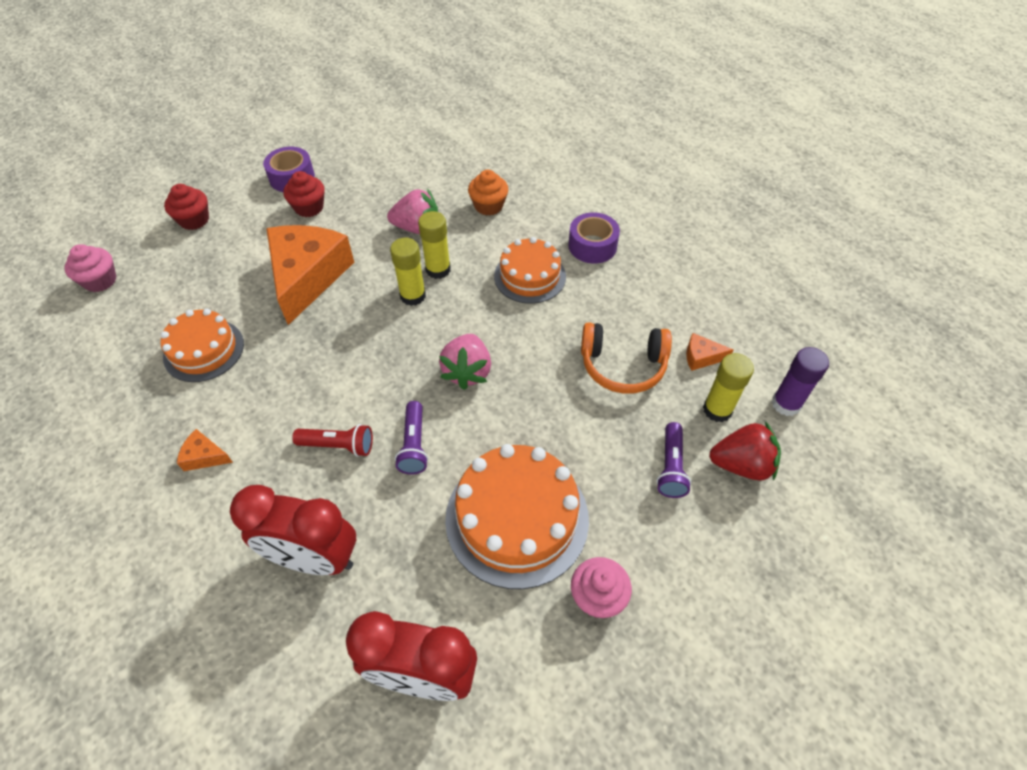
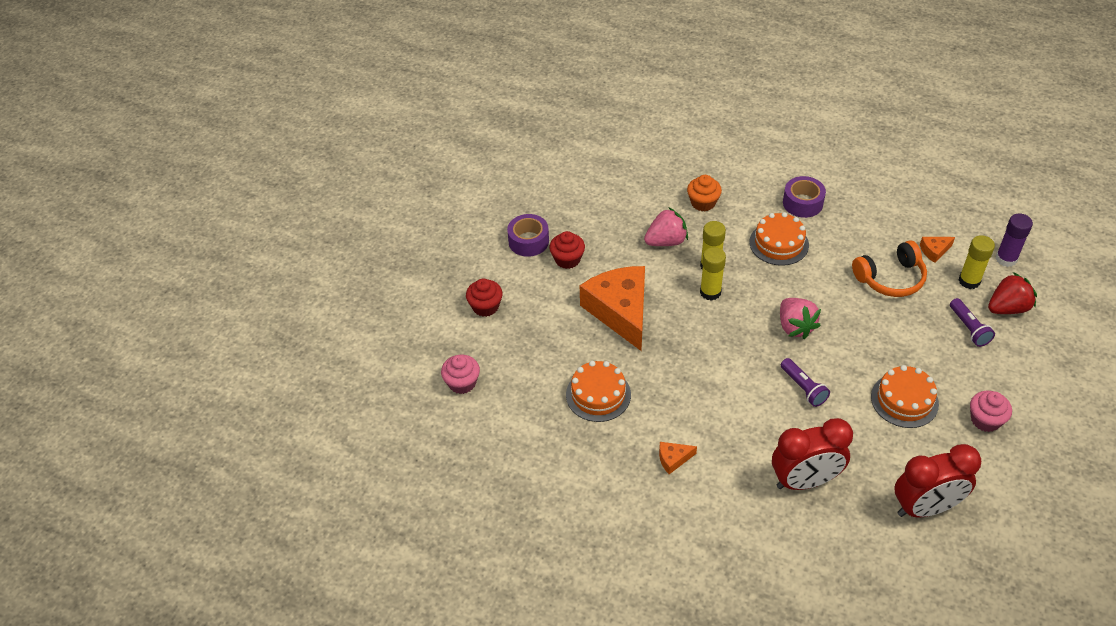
camera: 25 degrees left, 5 degrees down
red flashlight [292,424,373,457] -> none
orange cake [445,444,589,589] -> orange cake [871,365,939,428], size x0.64

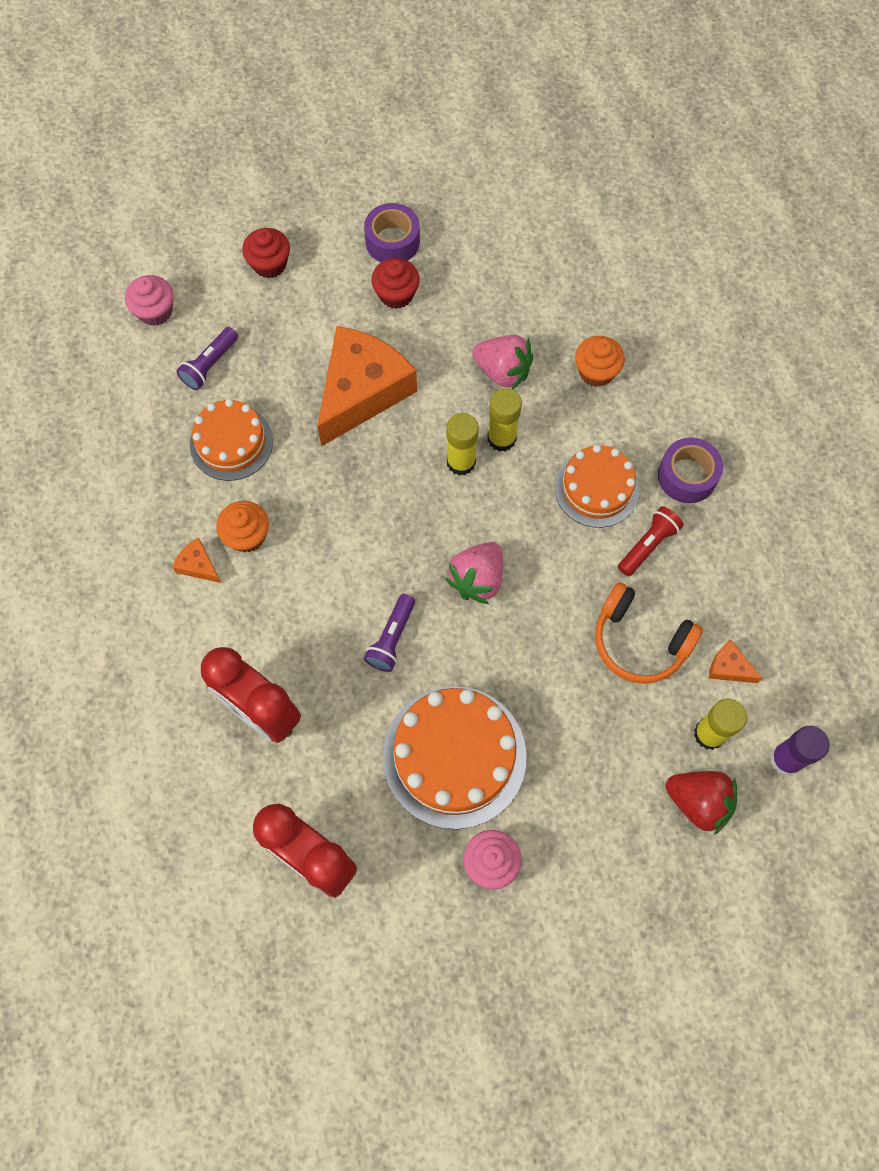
camera: 50 degrees right, 20 degrees up
orange cake [871,365,939,428] -> orange cake [383,686,527,829], size x1.56
purple flashlight [950,298,995,347] -> purple flashlight moved to [176,327,238,390]
none -> orange cupcake [216,501,269,553]
none -> red flashlight [618,506,684,576]

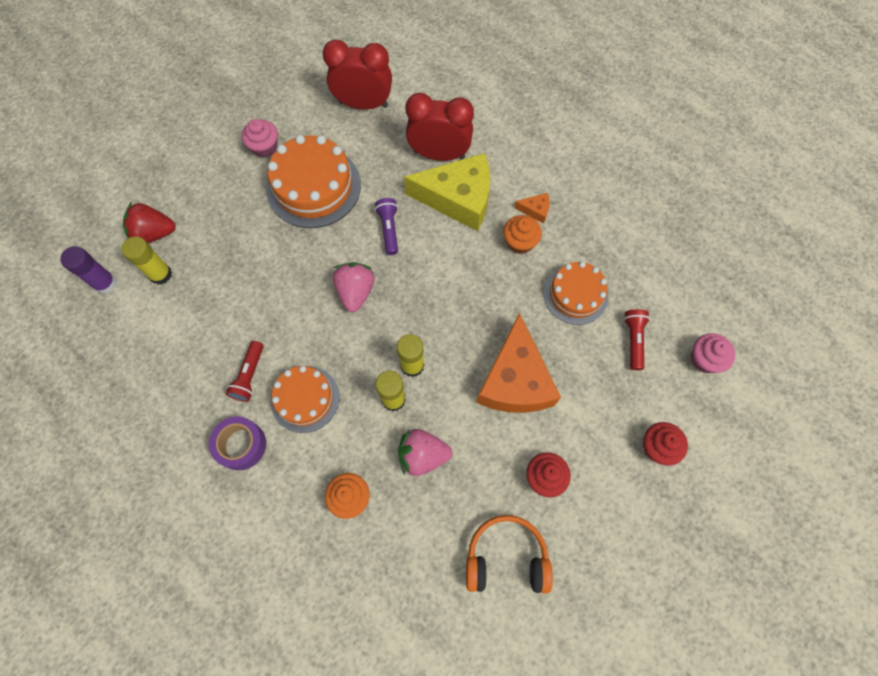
camera: 150 degrees right, 0 degrees up
purple flashlight [176,327,238,390] -> red flashlight [624,309,650,370]
purple tape [364,203,420,262] -> none
orange headphones [595,582,703,684] -> orange headphones moved to [466,515,553,594]
orange cheese [709,639,763,683] -> none
none -> yellow cheese [404,153,490,231]

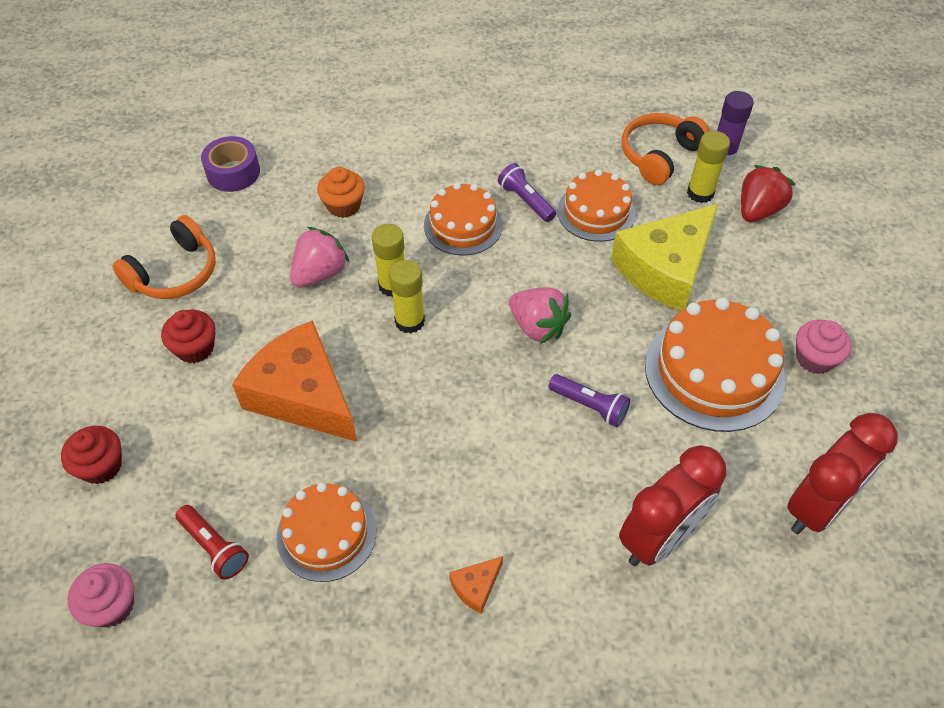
camera: 130 degrees right, 15 degrees down
purple tape [209,416,266,470] -> purple tape moved to [201,136,260,192]
red flashlight [226,341,264,402] -> purple flashlight [498,163,556,222]
yellow cheese [404,153,490,231] -> yellow cheese moved to [611,204,718,311]
orange cupcake [503,215,542,254] -> none
none -> orange cake [557,169,636,242]
none -> orange headphones [622,113,710,185]

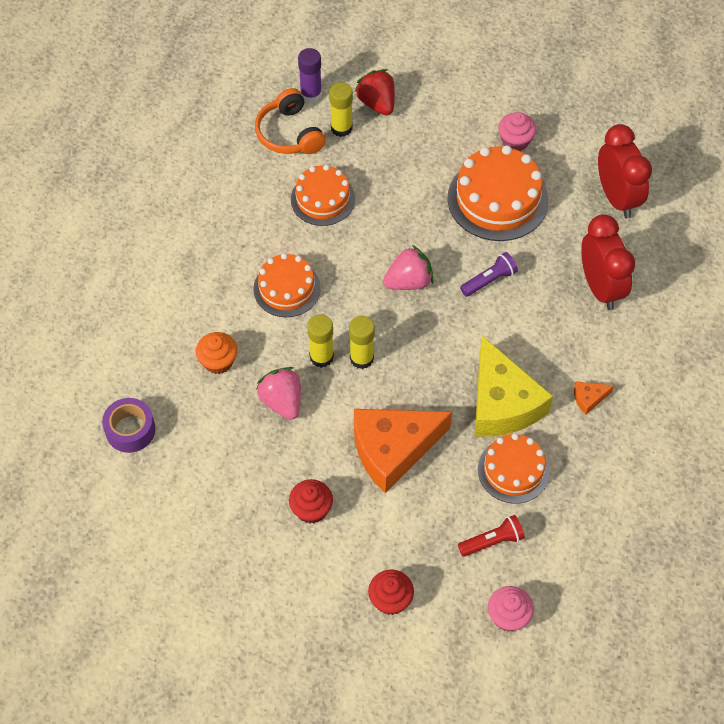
camera: 65 degrees left, 5 degrees up
orange headphones [112,215,216,299] -> none
orange cheese [449,556,503,614] -> orange cheese turned 90 degrees clockwise [574,382,614,415]
purple flashlight [498,163,556,222] -> none
yellow cheese [611,204,718,311] -> yellow cheese moved to [475,336,553,437]

